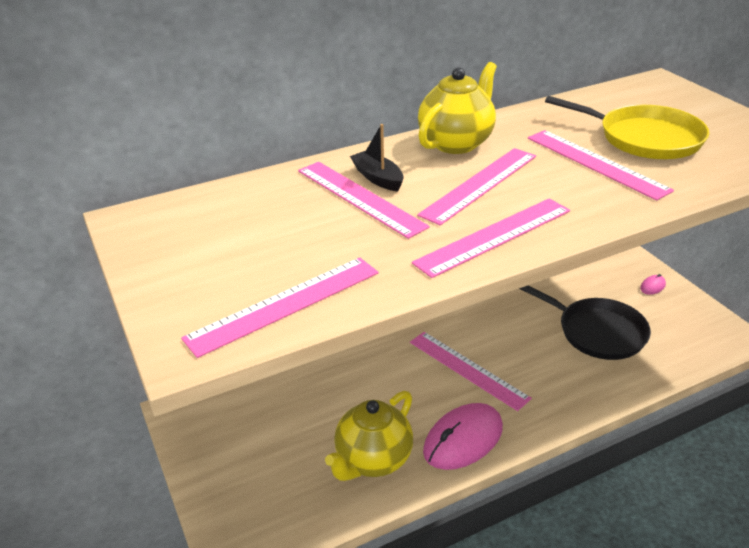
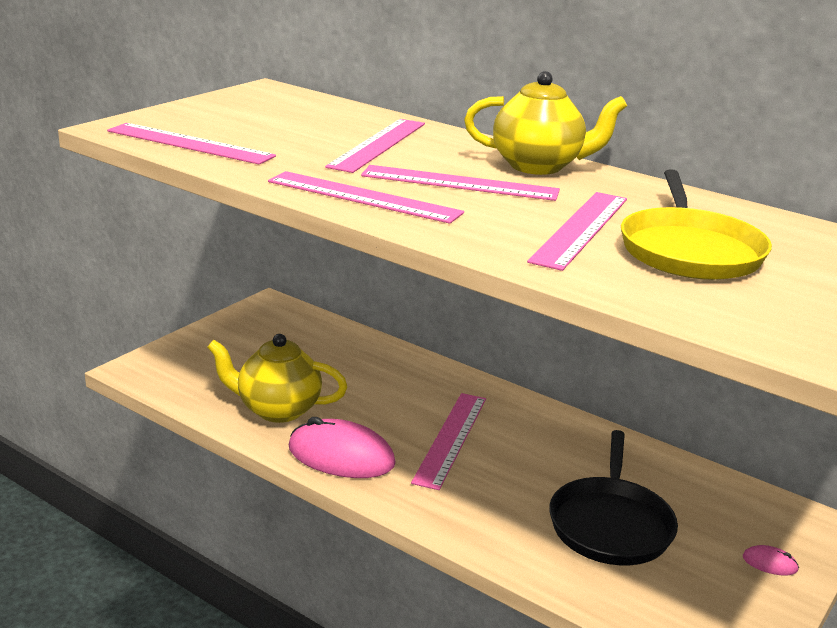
camera: 60 degrees right, 10 degrees down
black boat [350,124,404,192] -> none

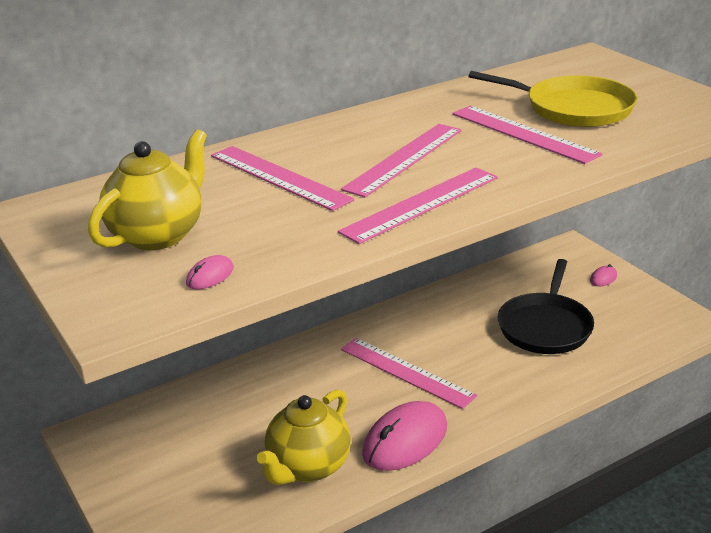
camera: 65 degrees left, 5 degrees up
pink ruler [107,123,276,165] -> pink mouse [186,255,234,290]
yellow teapot [464,71,627,175] -> yellow teapot moved to [88,129,207,250]
black pan [549,430,678,565] -> black pan turned 75 degrees clockwise [498,259,594,354]

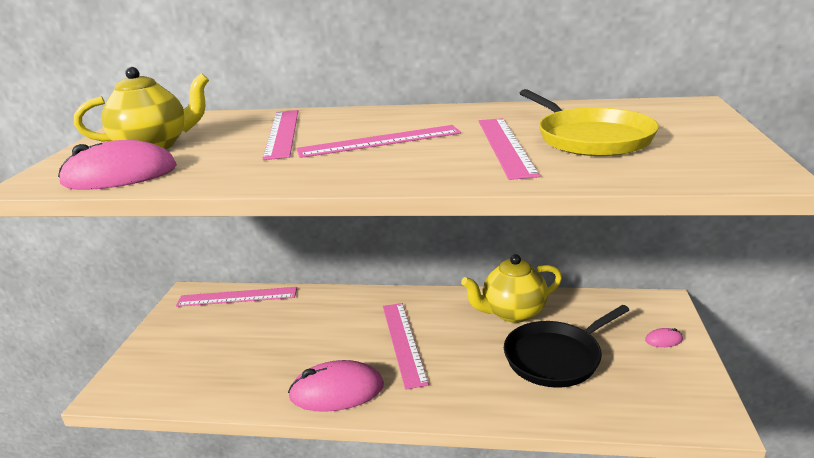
camera: 40 degrees right, 5 degrees down
pink mouse [186,255,234,290] -> pink mouse [58,140,177,190], size x2.35
yellow teapot [257,389,351,485] -> yellow teapot moved to [461,254,562,323]
pink ruler [338,167,498,244] -> pink ruler moved to [176,287,297,307]

